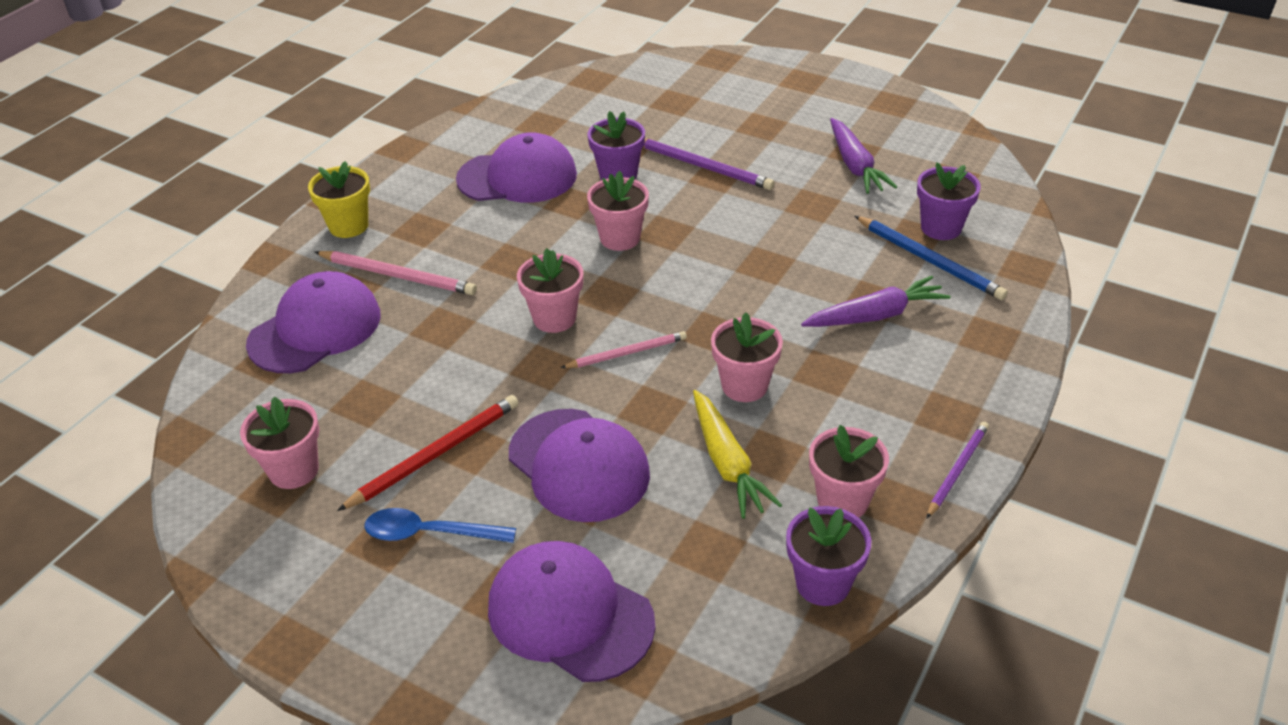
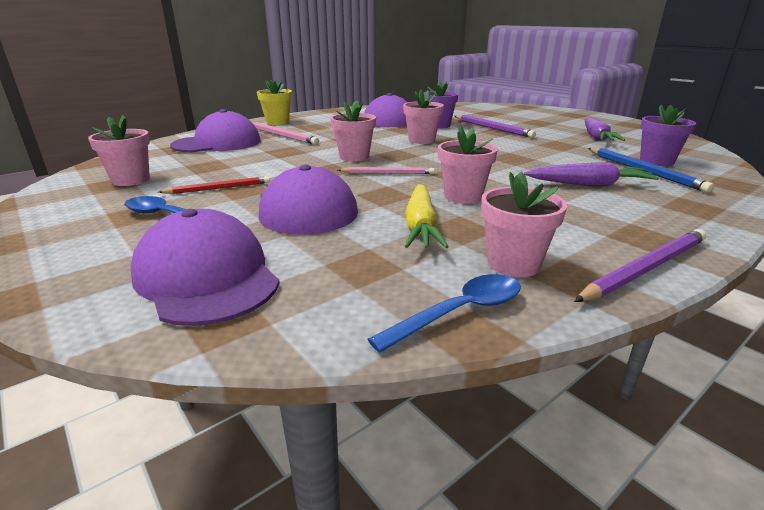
camera: 20 degrees right, 15 degrees down
red pencil [337,395,519,511] -> red pencil [158,176,270,194], size x0.67
purple flower pot [786,506,871,606] -> blue spoon [367,274,521,353]
purple pencil [927,422,989,518] -> purple pencil [574,229,706,302], size x1.50

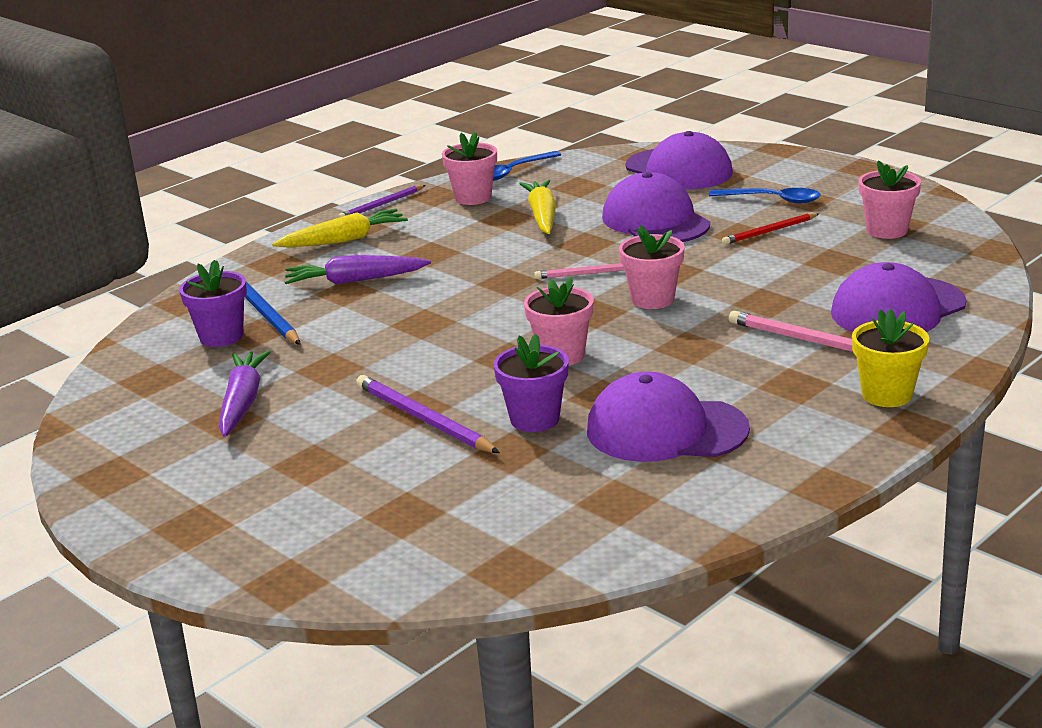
camera: 175 degrees right, 0 degrees up
pink flower pot [438,126,498,204] -> none
purple pencil [574,229,706,302] -> purple pencil [338,185,426,218], size x0.67
none -> yellow carrot [272,209,408,247]

